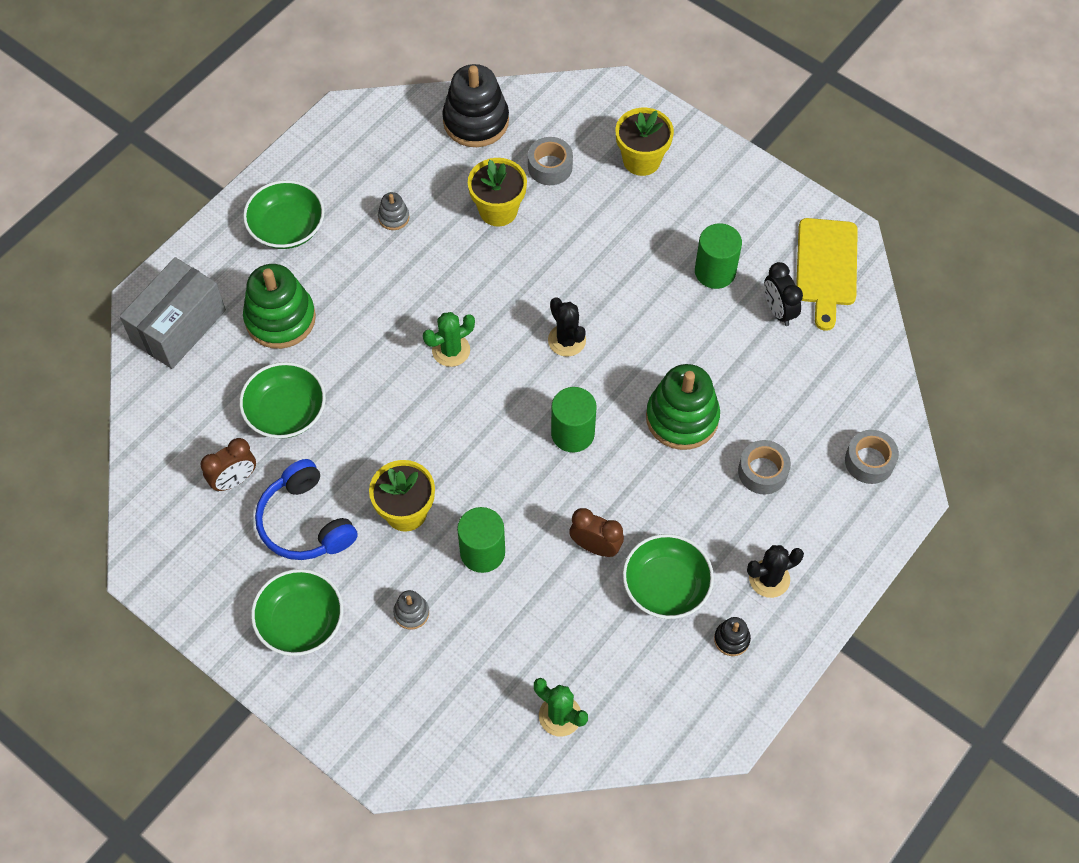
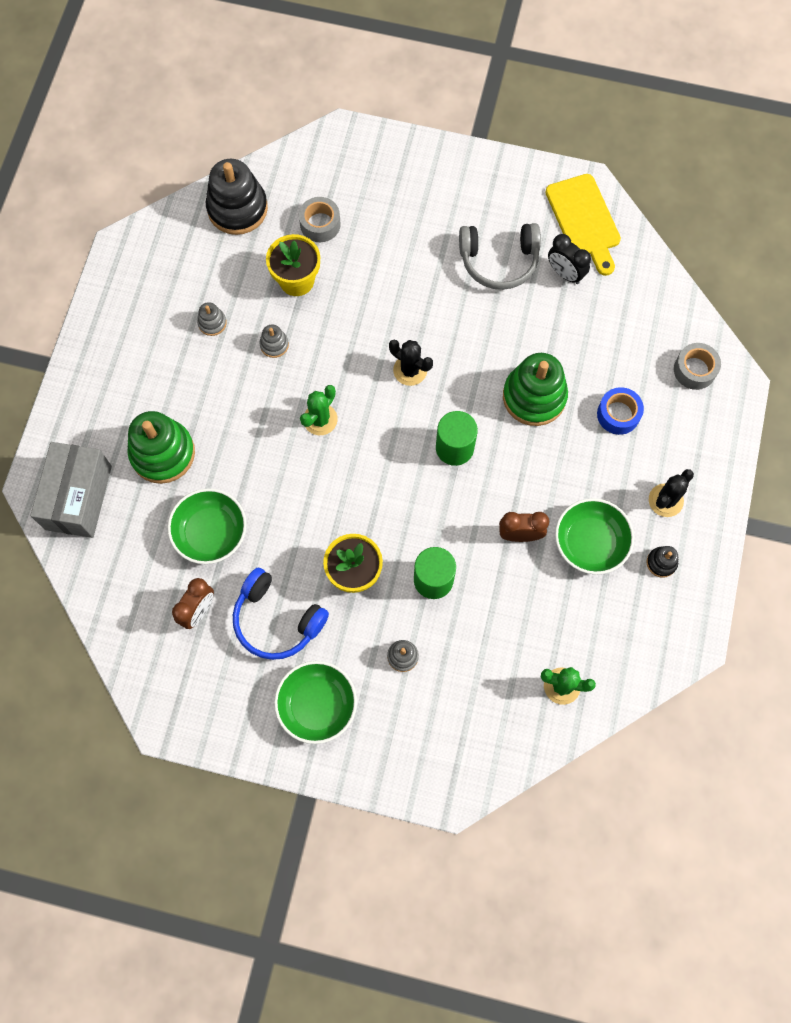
camera: 25 degrees left, 10 degrees up
green bowl [243,180,325,249] -> none
yellow flower pot [615,108,674,176] -> none
green cylinder [695,223,742,289] -> grey headphones [459,223,541,290]
grey tape [738,440,791,494] -> blue tape [597,387,644,435]
none -> grey stacking toy [259,324,289,358]

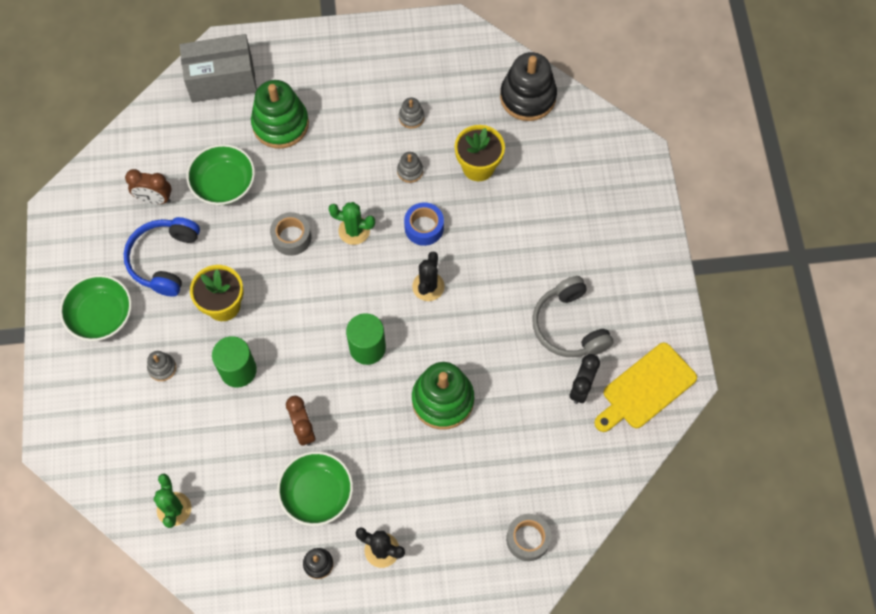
camera: 70 degrees right, 5 degrees down
grey tape [299,197,341,242] -> grey tape moved to [270,212,312,256]
blue tape [597,387,644,435] -> blue tape moved to [404,202,444,246]

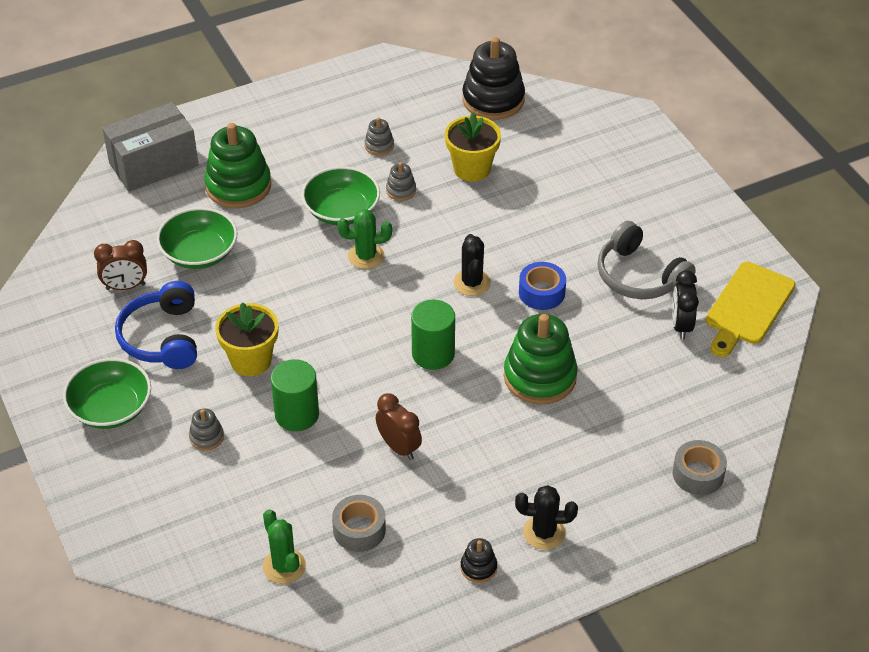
camera: 20 degrees left, 20 degrees down
grey tape [270,212,312,256] -> grey tape moved to [332,495,386,552]
green bowl [277,451,353,526] -> green bowl moved to [302,166,380,225]
blue tape [404,202,444,246] -> blue tape moved to [519,262,566,310]

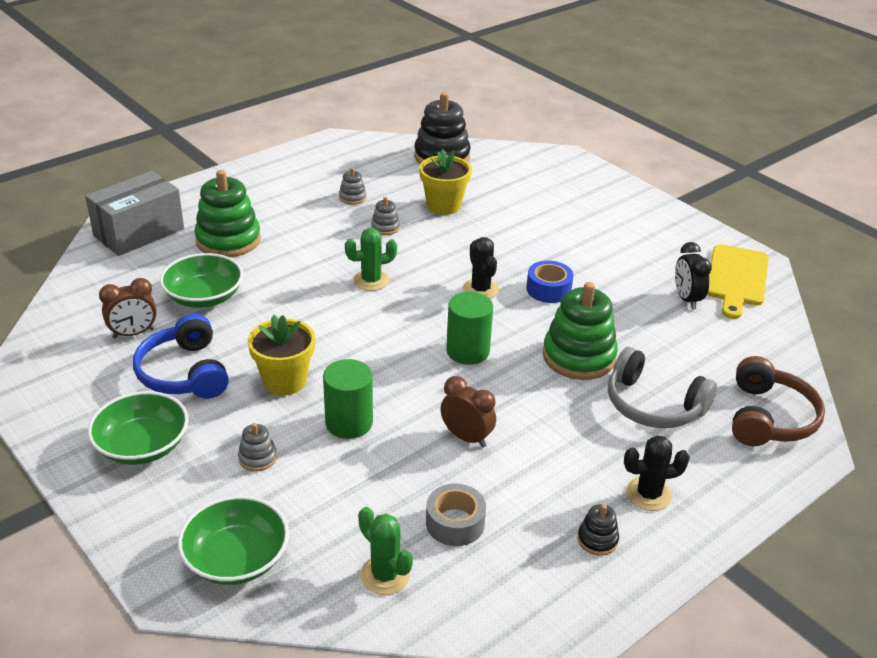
camera: 15 degrees left, 10 degrees down
green bowl [302,166,380,225] -> green bowl moved to [178,496,289,585]
grey headphones [597,221,696,299] -> grey headphones moved to [608,347,717,428]
grey tape [673,440,727,495] -> brown headphones [732,356,825,446]

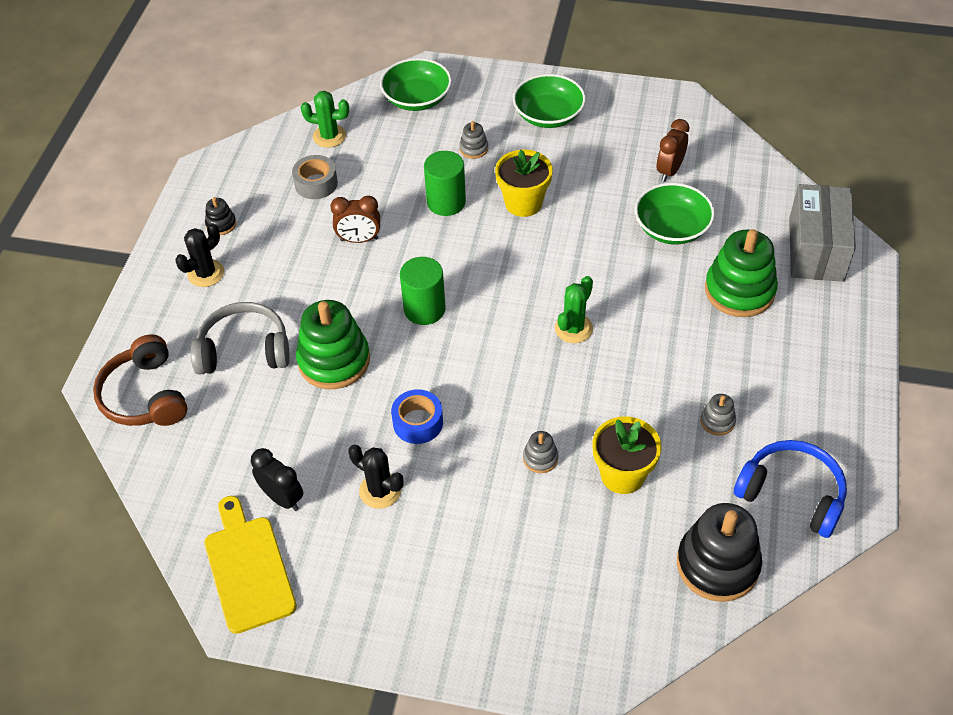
camera: 145 degrees right, 15 degrees up
blue headphones [133,313,229,399] -> blue headphones moved to [734,440,847,538]
grey stacking toy [371,197,400,235] -> grey stacking toy moved to [523,431,558,473]
black cactus [463,237,499,299] -> black cactus moved to [348,445,404,509]

